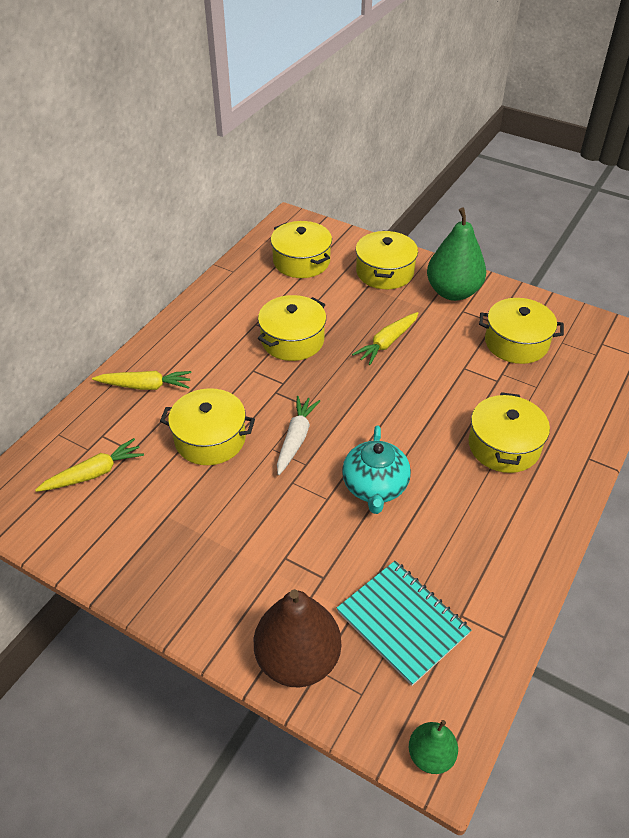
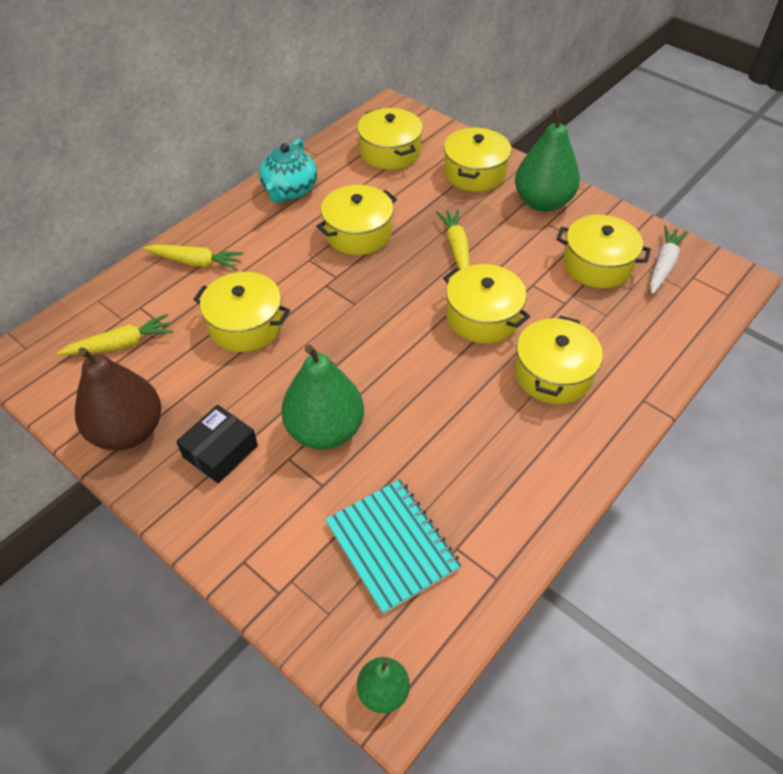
camera: 10 degrees right, 5 degrees up
brown pear [254,589,341,688] -> brown pear moved to [75,347,161,450]
white carrot [277,396,320,475] -> white carrot moved to [650,226,688,294]
turquoise teapot [342,425,411,514] -> turquoise teapot moved to [259,139,317,203]
yellow carrot [352,312,419,365] -> yellow carrot turned 120 degrees clockwise [436,209,470,270]
none -> black box [176,405,258,484]
none -> green pear [281,345,364,449]
none -> yellow pot [443,264,530,344]

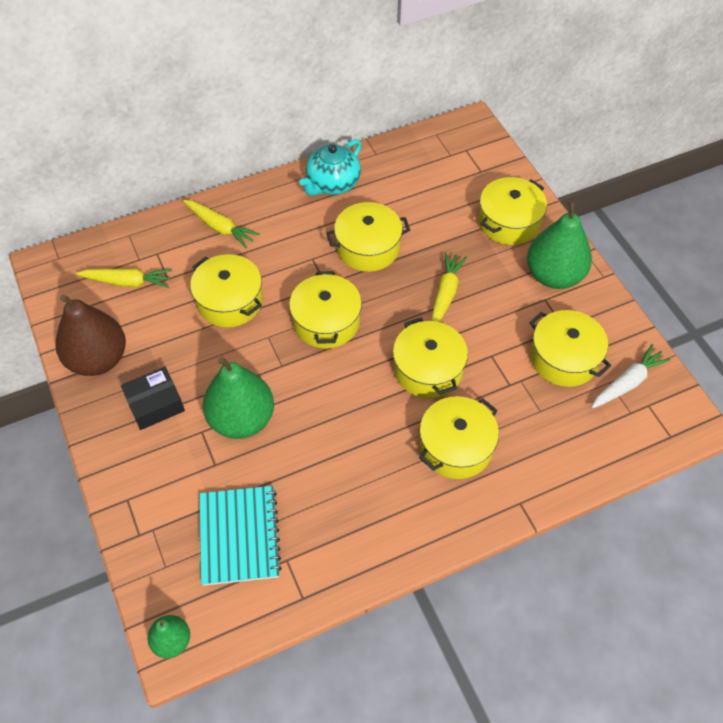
camera: 25 degrees right, 5 degrees up
yellow pot [357,108,423,170] -> yellow pot moved to [289,271,362,349]

